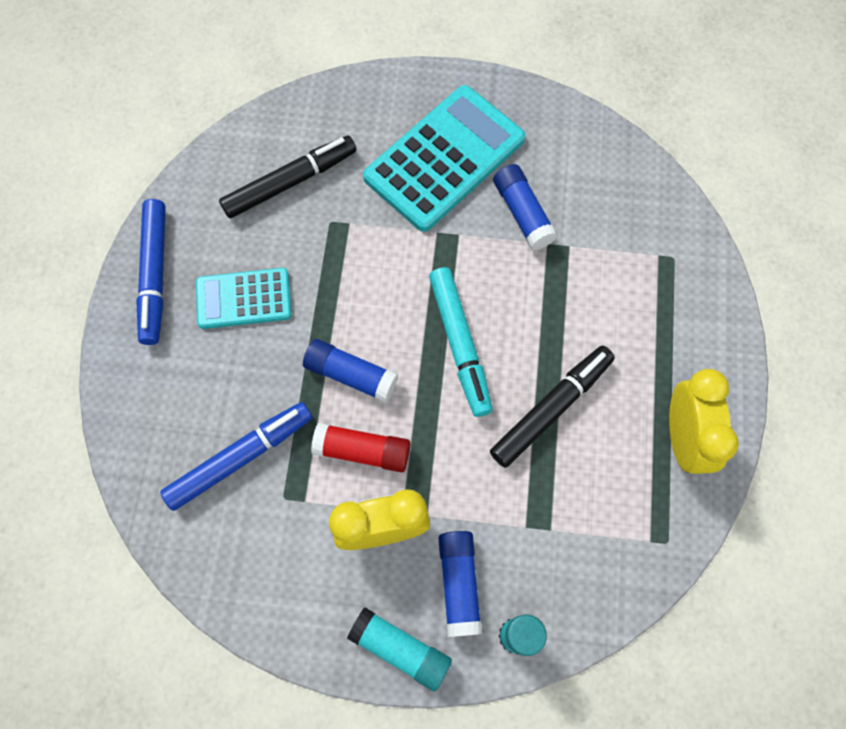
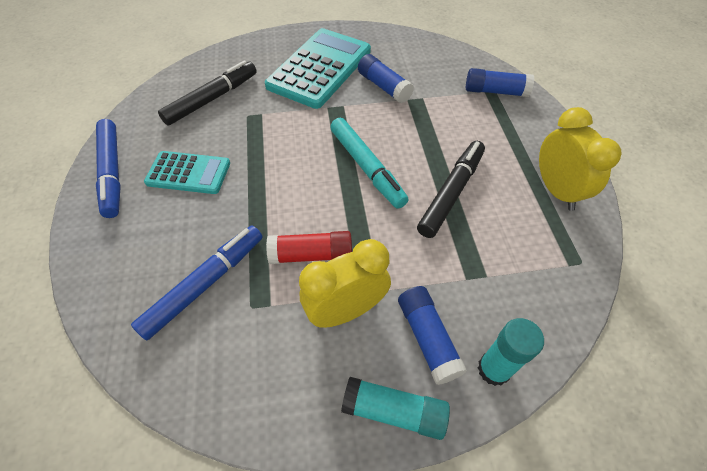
camera: 15 degrees left, 15 degrees down
turquoise calculator [196,268,292,329] -> turquoise calculator turned 150 degrees counterclockwise [144,151,230,194]
blue glue stick [303,339,398,403] -> blue glue stick moved to [466,68,534,97]

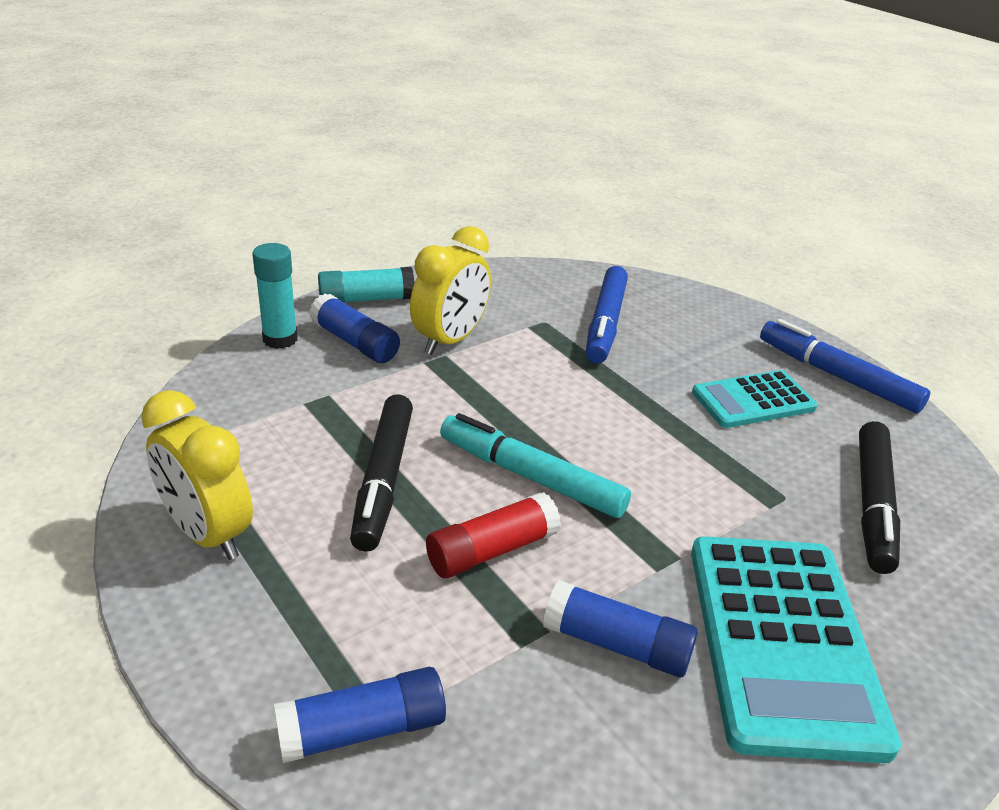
camera: 150 degrees right, 20 degrees down
red glue stick [266,231,352,264] -> red glue stick moved to [426,492,561,578]

